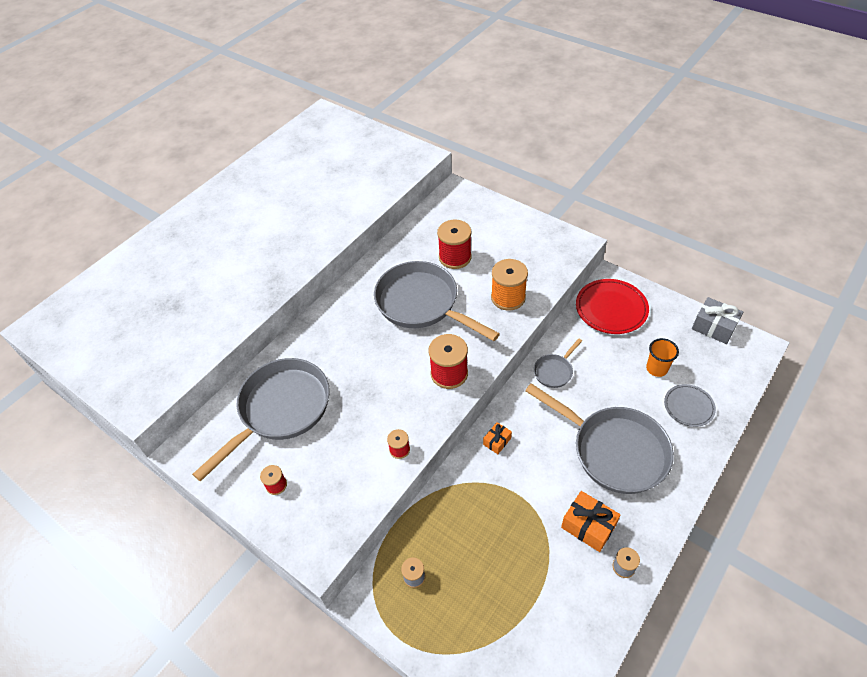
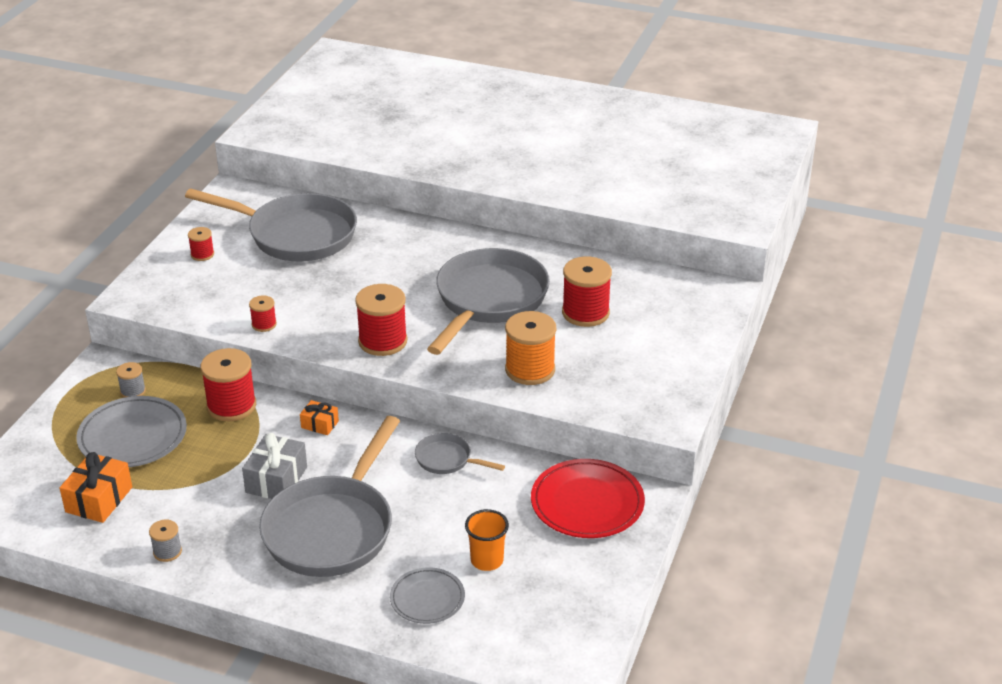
camera: 70 degrees right, 15 degrees down
orange gift [561,491,621,552] -> orange gift moved to [60,452,132,523]
grey gift [692,297,743,344] -> grey gift moved to [242,433,307,499]
none -> grey plate [76,396,187,467]
none -> red spool [201,348,256,421]

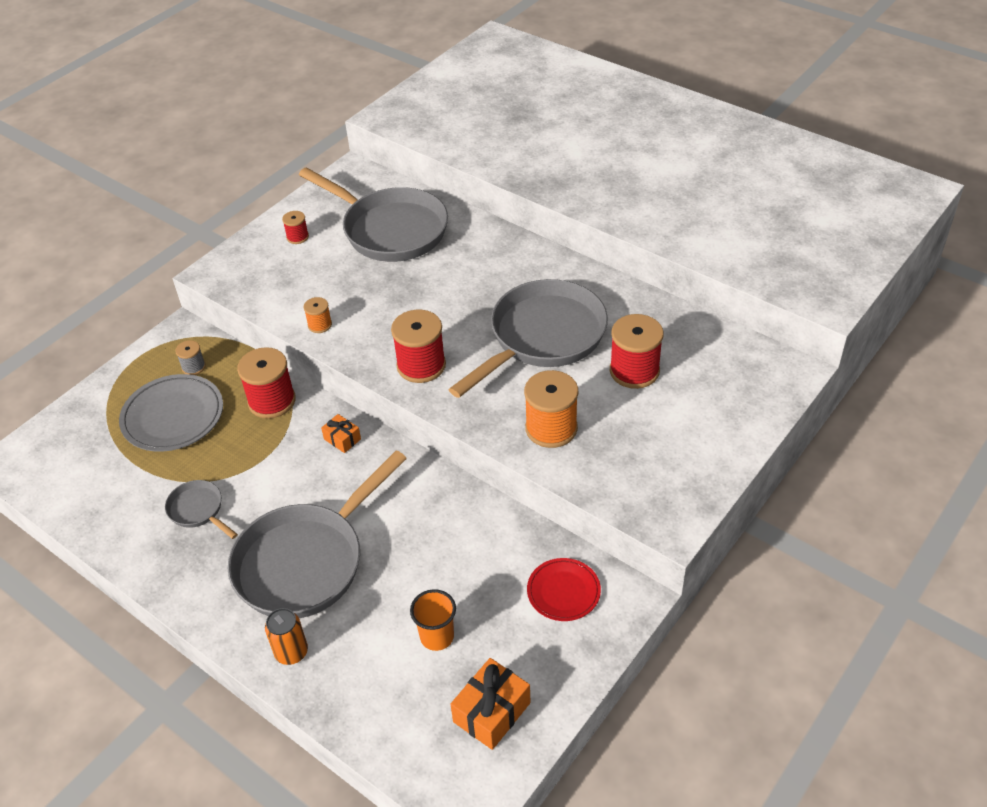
camera: 20 degrees right, 10 degrees up
orange gift [60,452,132,523] -> orange gift moved to [451,658,531,750]
grey spool [149,520,182,562] -> none
grey gift [242,433,307,499] -> none
red spool [249,295,277,332] -> orange spool [303,297,332,333]
grey plate [390,568,465,624] -> none
grey pan [415,433,505,474] -> grey pan moved to [165,480,238,539]
red plate [531,459,645,538] -> red plate [527,558,601,621], size x0.62
none -> orange can [265,608,308,665]

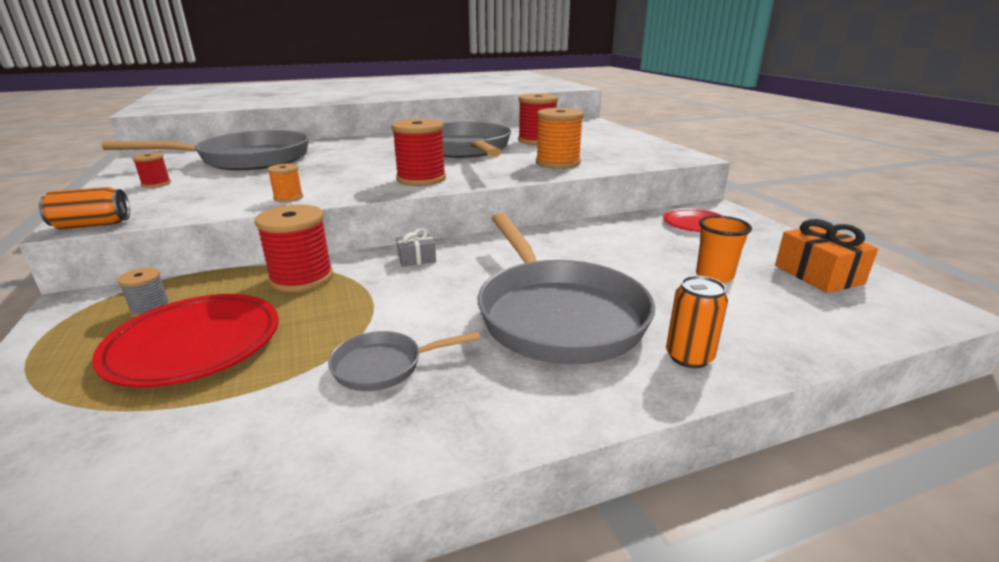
camera: 60 degrees left, 20 degrees down
grey plate [119,374,223,452] -> red plate [92,294,279,387]
orange gift [321,414,361,453] -> grey gift [396,229,436,267]
none -> orange can [39,187,130,229]

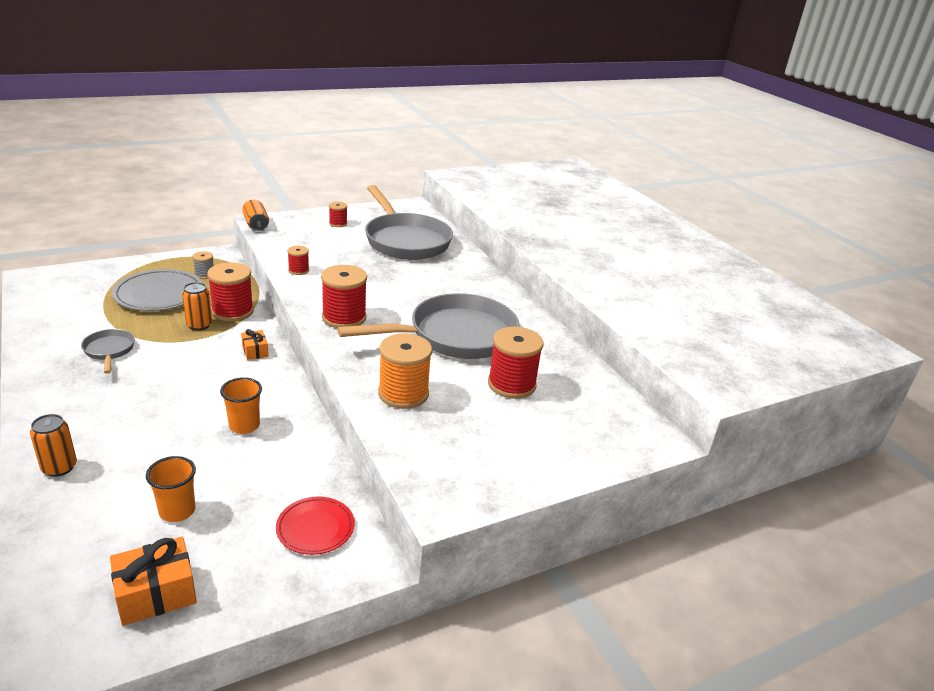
camera: 80 degrees right, 5 degrees up
red plate [92,294,279,387] -> grey plate [112,269,203,311]
orange spool [267,164,303,202] -> red spool [287,246,309,275]
grey gift [396,229,436,267] -> orange gift [241,329,269,360]
grey pan [478,213,655,365] -> none
none -> orange can [182,282,212,330]
none -> orange cup [220,377,262,434]

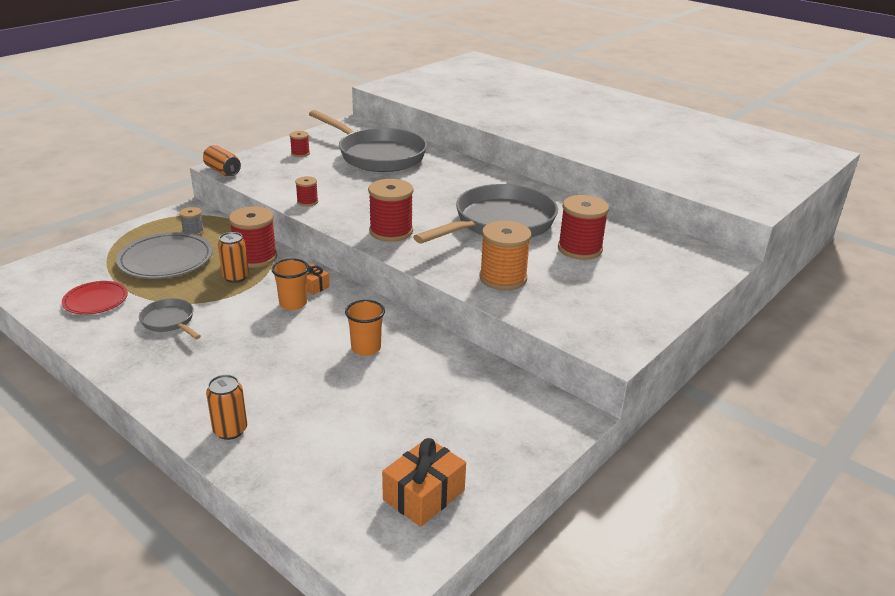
camera: 20 degrees left, 0 degrees up
orange cup [146,456,196,522] -> orange cup moved to [271,258,309,310]
red plate [276,496,354,555] -> red plate moved to [62,281,128,315]

